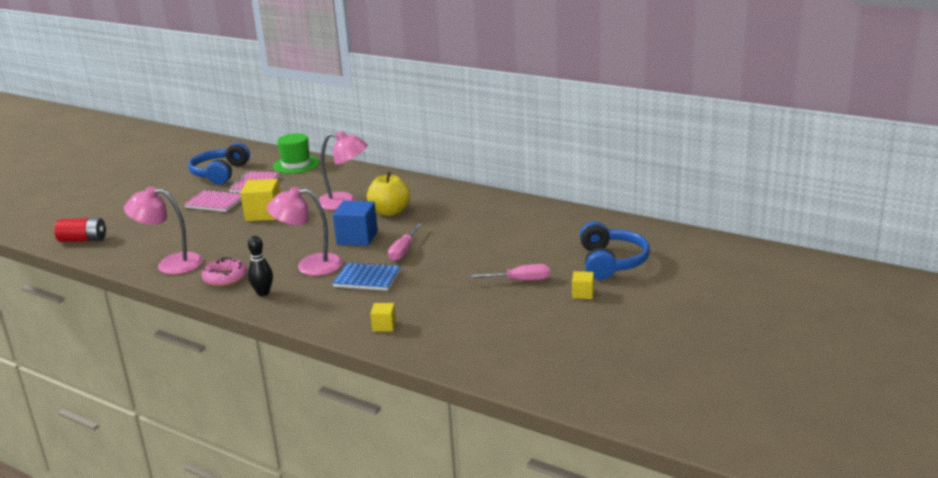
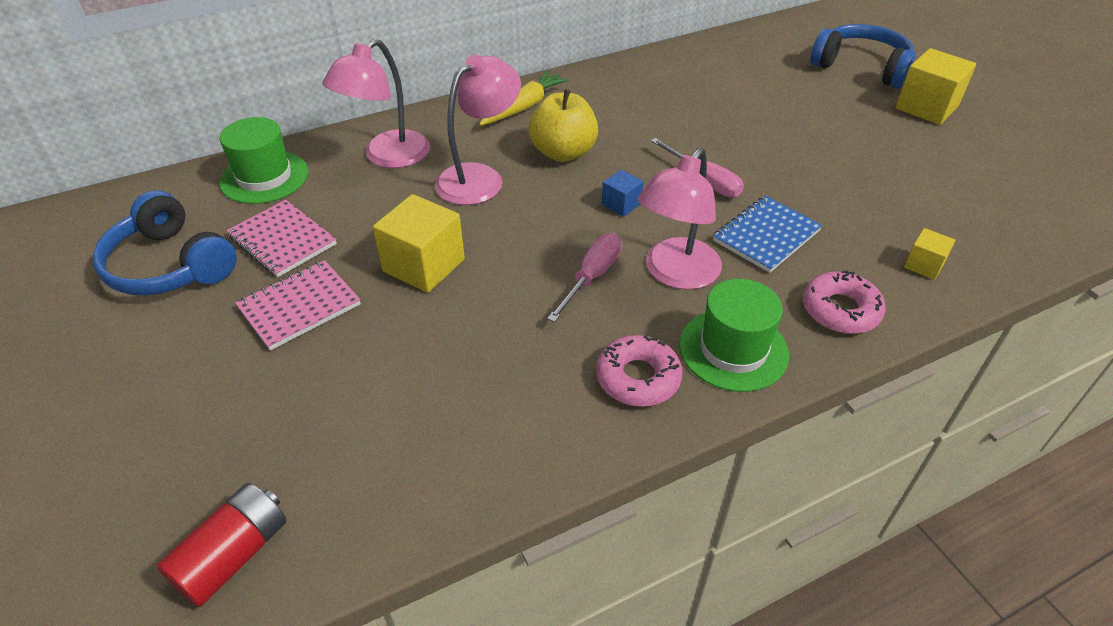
camera: 60 degrees left, 20 degrees up
pink lamp [124,187,203,274] -> pink lamp moved to [322,39,430,168]
black bowling pin [248,236,273,296] -> green hat [679,279,789,392]
blue cube [333,200,378,246] -> blue cube [602,170,643,217], size x0.53
pink screwdriver [468,264,550,280] -> pink screwdriver moved to [547,233,622,322]
yellow cube [572,271,594,299] -> yellow cube [895,48,976,125], size x1.90
none -> yellow carrot [479,70,569,126]
none -> pink donut [803,270,886,334]

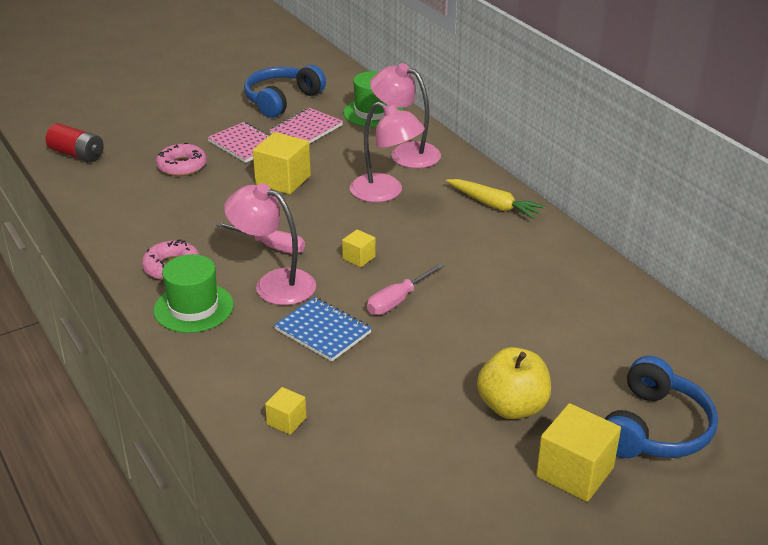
camera: 85 degrees right, 10 degrees down
yellow apple [528,89,598,162] -> yellow apple moved to [477,347,551,419]
blue cube [602,170,643,217] -> yellow cube [342,229,376,267]
pink donut [803,270,886,334] -> pink donut moved to [156,143,207,176]

